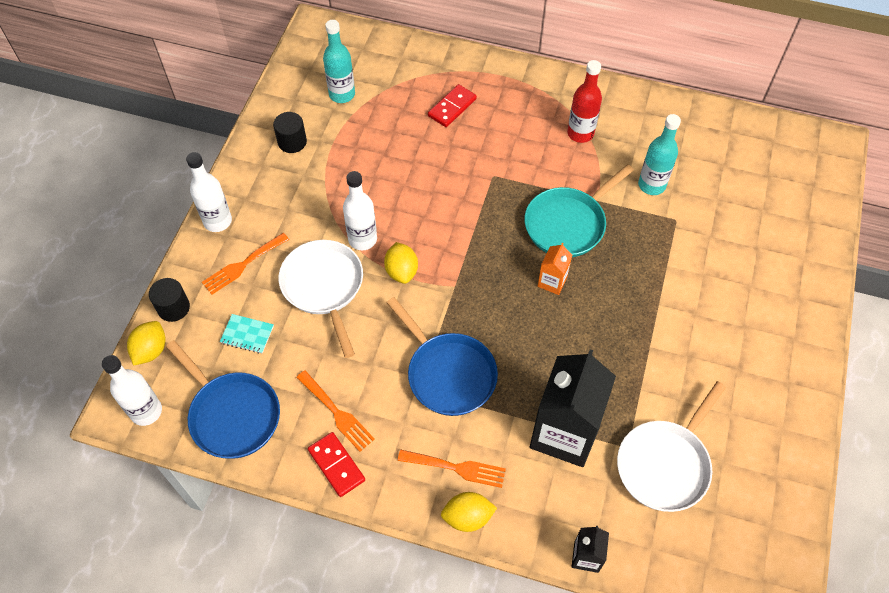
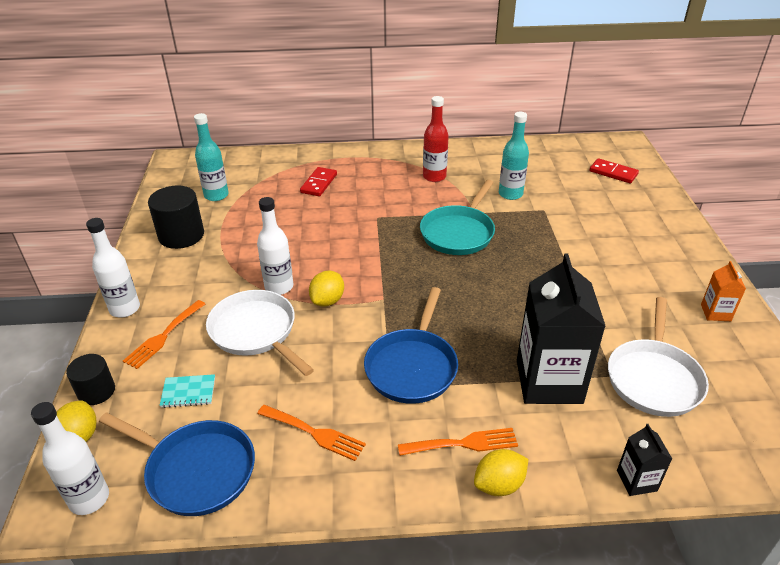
camera: 20 degrees left, 20 degrees down
black cylinder [273,112,307,153] -> black cylinder [148,185,204,249], size x1.60
red domino [308,432,365,497] -> red domino moved to [589,158,639,183]
yellow lemon [384,242,418,284] -> yellow lemon turned 60 degrees clockwise [309,271,344,306]
blue pan [386,297,498,416] -> blue pan turned 75 degrees clockwise [364,287,458,404]
orange carton [538,243,572,295] -> orange carton moved to [701,261,746,321]

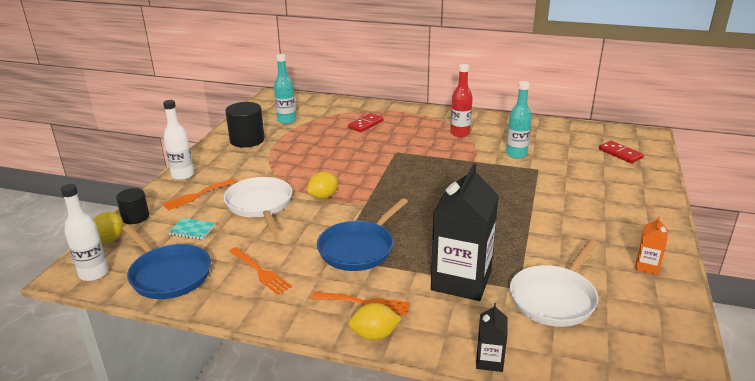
camera: 20 degrees right, 10 degrees down
white bottle [257,197,293,295] -> none
turquoise pan [420,180,495,255] -> none

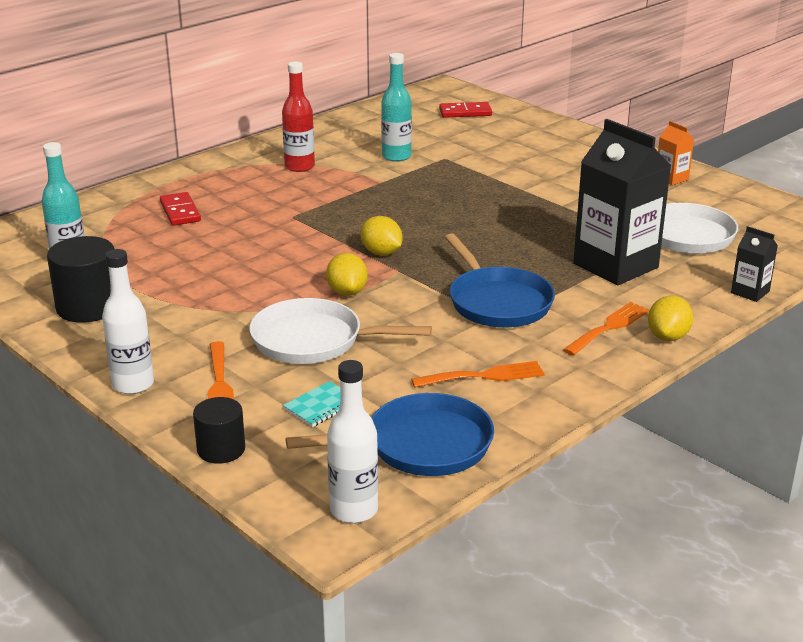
camera: 60 degrees left, 0 degrees up
yellow lemon [93,212,123,243] -> yellow lemon moved to [360,216,403,256]

